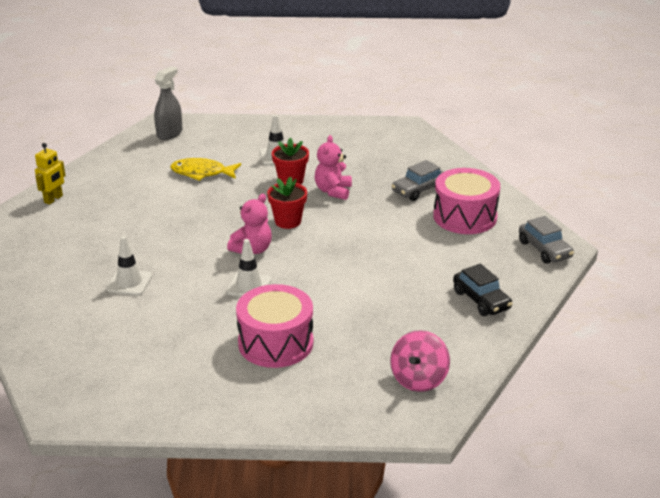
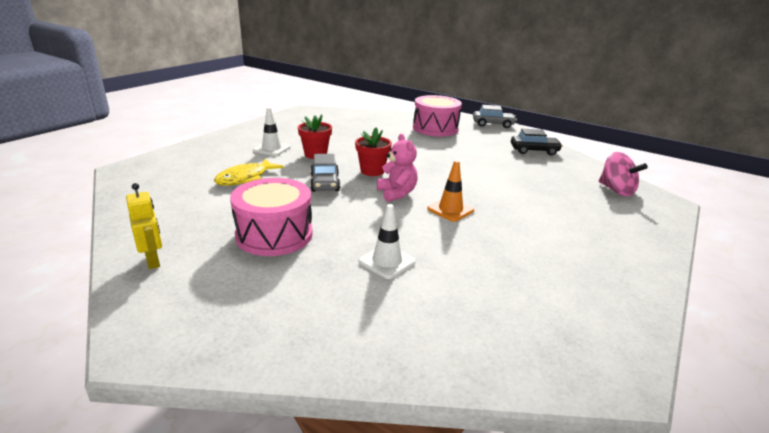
camera: 60 degrees left, 5 degrees down
grey spray bottle [154,66,182,140] -> none
white traffic cone [226,239,271,297] -> orange traffic cone [427,160,474,222]
pink drum [236,284,313,368] -> pink drum moved to [230,178,313,256]
pink teddy bear [315,135,352,200] -> none
grey car [391,160,443,201] -> grey car moved to [310,154,340,192]

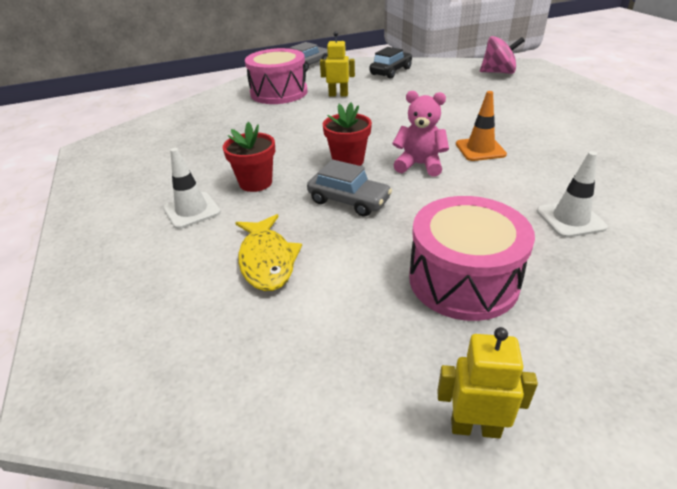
camera: 50 degrees left, 10 degrees up
none -> yellow robot [320,31,355,97]

